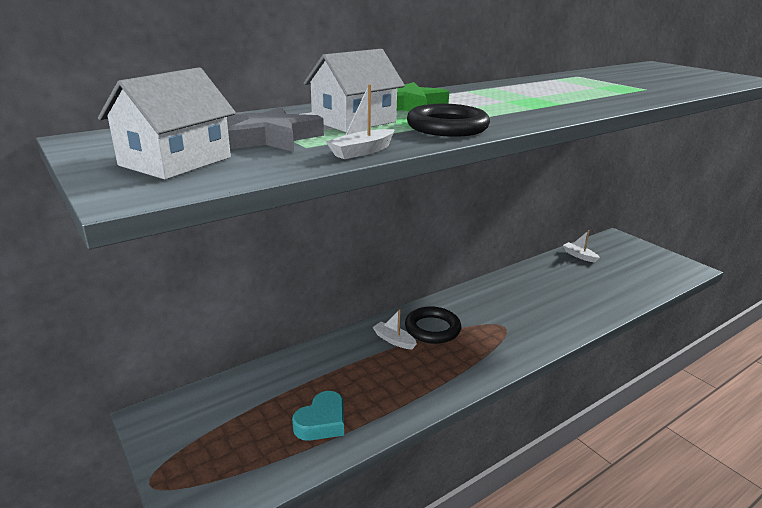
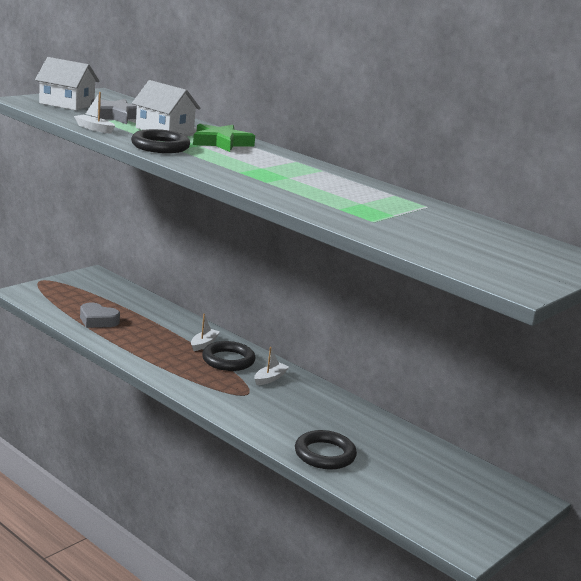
camera: 75 degrees right, 5 degrees down
turquoise heart [292,391,344,441] -> grey heart [80,302,120,328]
white boat [563,230,600,263] -> white boat moved to [254,347,289,385]
none -> black ring [295,430,357,470]

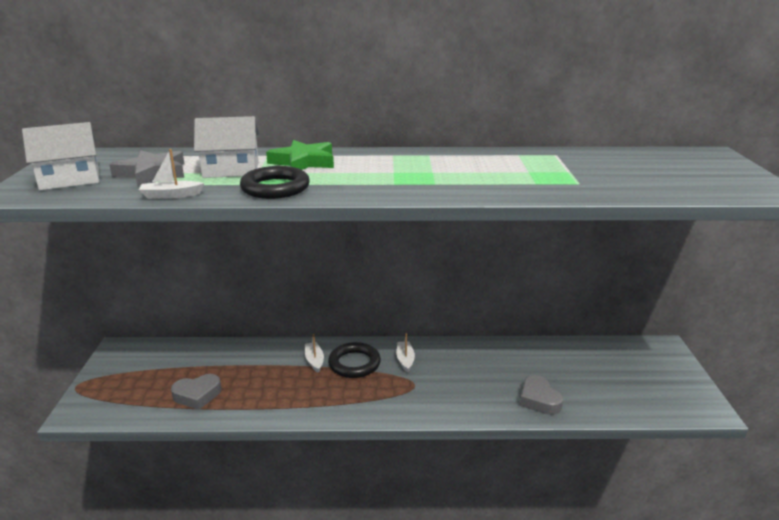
camera: 40 degrees left, 5 degrees up
black ring [295,430,357,470] -> grey heart [520,375,563,415]

